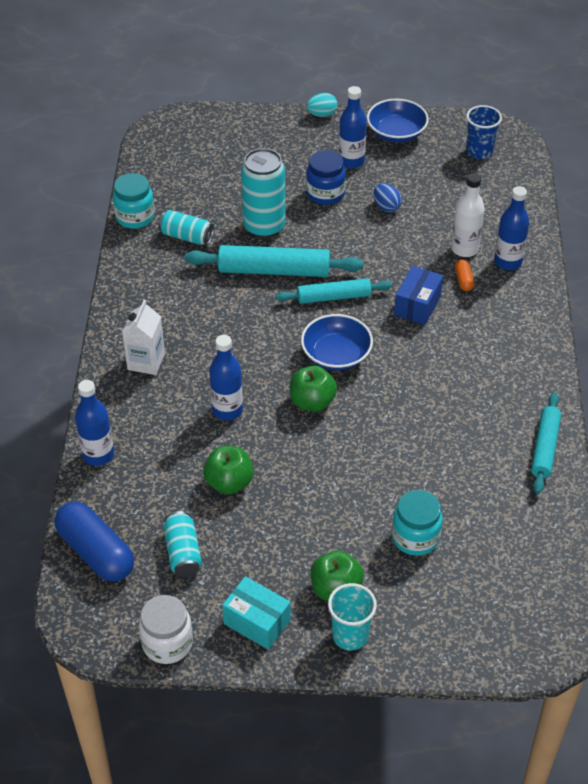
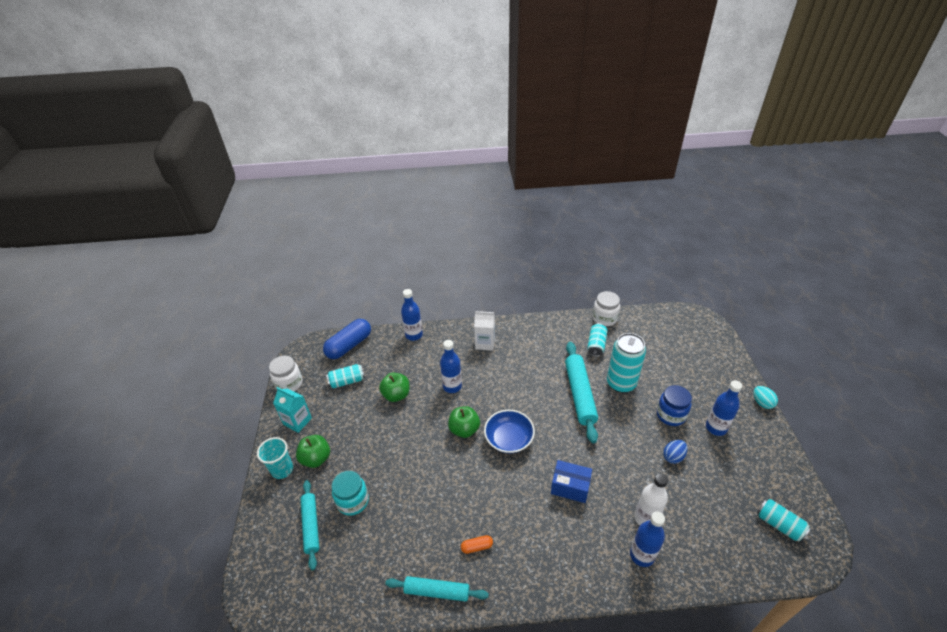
camera: 85 degrees right, 5 degrees down
turquoise jar [113,173,155,229] -> white jar [593,291,620,326]
turquoise box [222,576,290,650] -> turquoise carton [273,387,312,433]
turquoise rolling pin [276,278,392,304] -> turquoise rolling pin moved to [300,480,319,570]
blue bowl [367,99,429,143] -> none
orange capsule [455,260,474,291] -> orange capsule moved to [461,535,493,554]
blue cup [466,105,502,159] -> turquoise can [757,499,811,543]

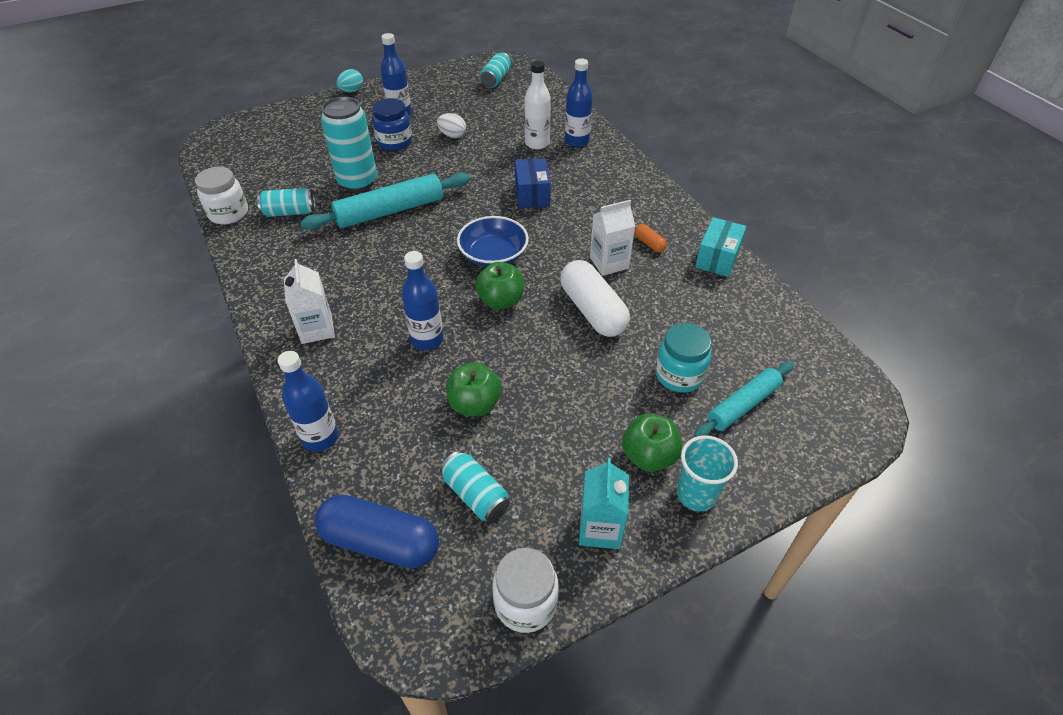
camera: 115 degrees left, 5 degrees up
turquoise rolling pin [385,576,489,602] -> turquoise box [695,217,746,277]
blue egg [663,440,687,464] -> white egg [437,113,466,138]
none -> white capsule [560,260,630,337]
none -> white carton [590,200,635,276]

